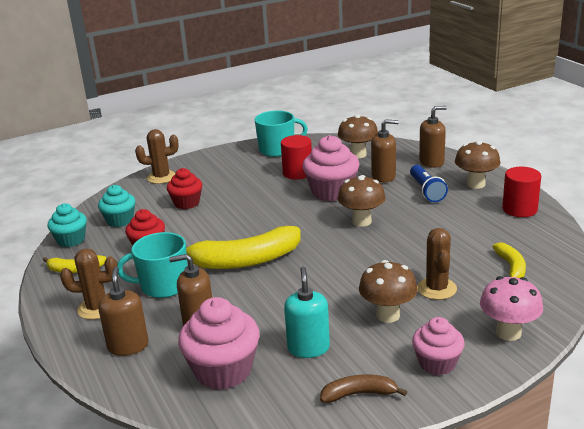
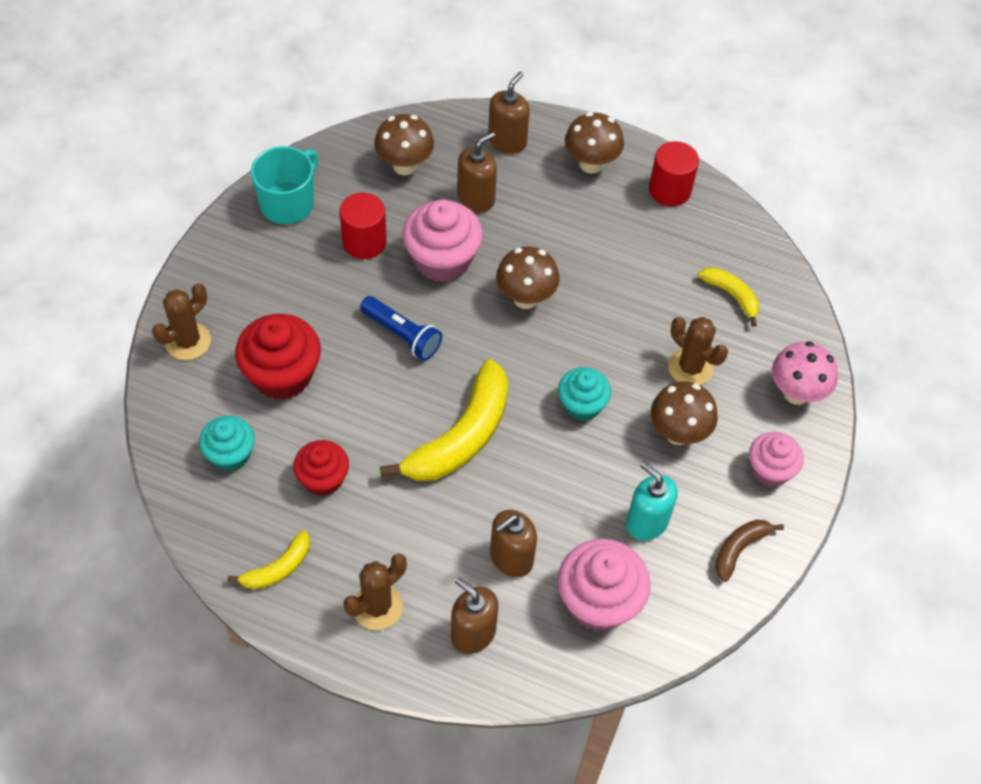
camera: 45 degrees left, 30 degrees up
turquoise cupcake [48,204,87,247] -> turquoise cupcake moved to [558,367,611,421]
turquoise mug [117,232,188,298] -> none
red cupcake [167,168,202,209] -> red cupcake [235,314,321,400], size x1.58
blue flashlight [410,165,448,202] -> blue flashlight moved to [360,296,442,360]

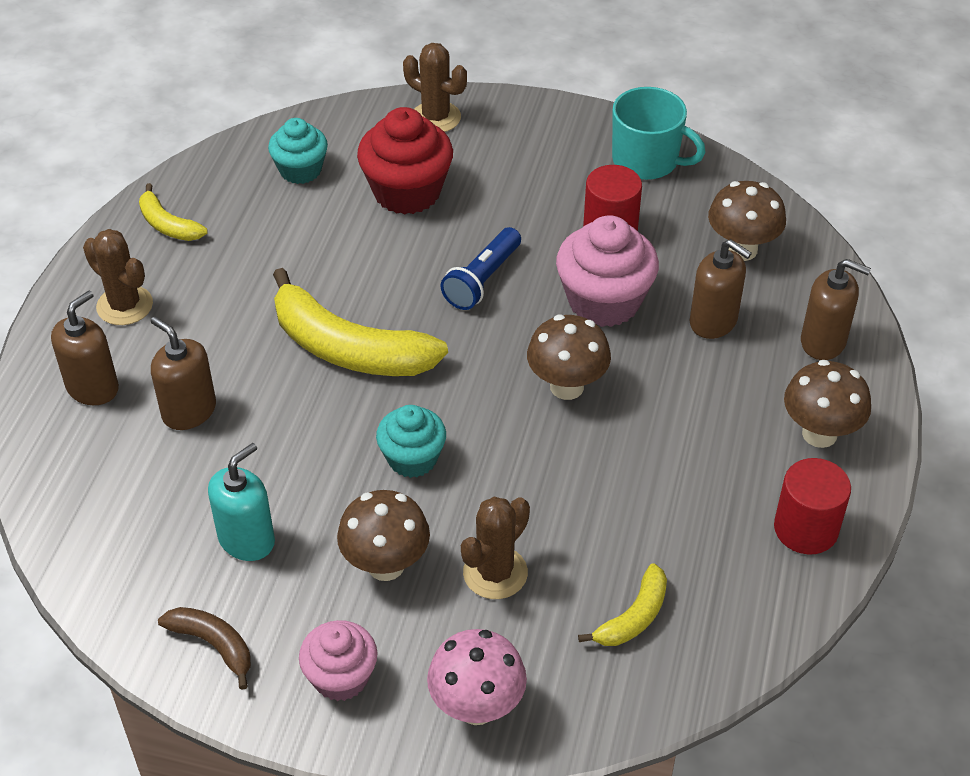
camera: 85 degrees right, 10 degrees down
red cupcake [293,440,349,496] -> none
pink cupcake [558,539,651,631] -> none

